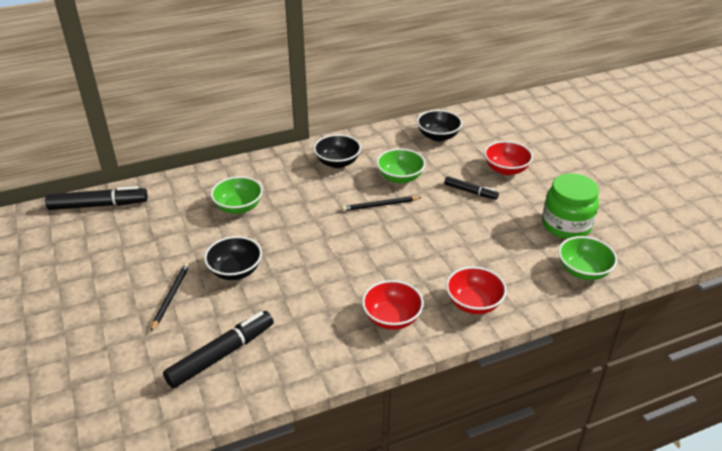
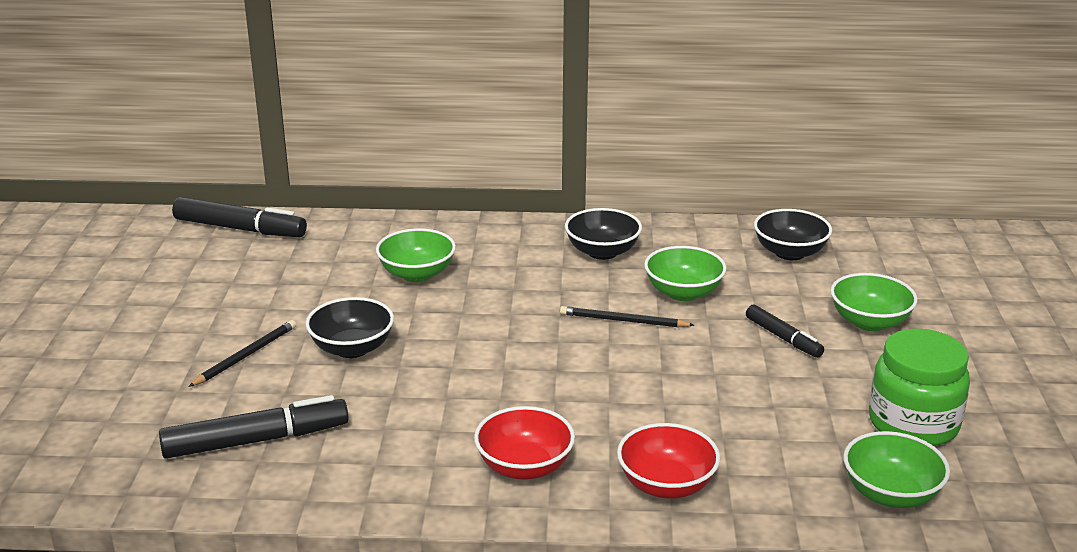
camera: 25 degrees right, 10 degrees down
red bowl [484,141,533,175] -> green bowl [830,273,918,331]

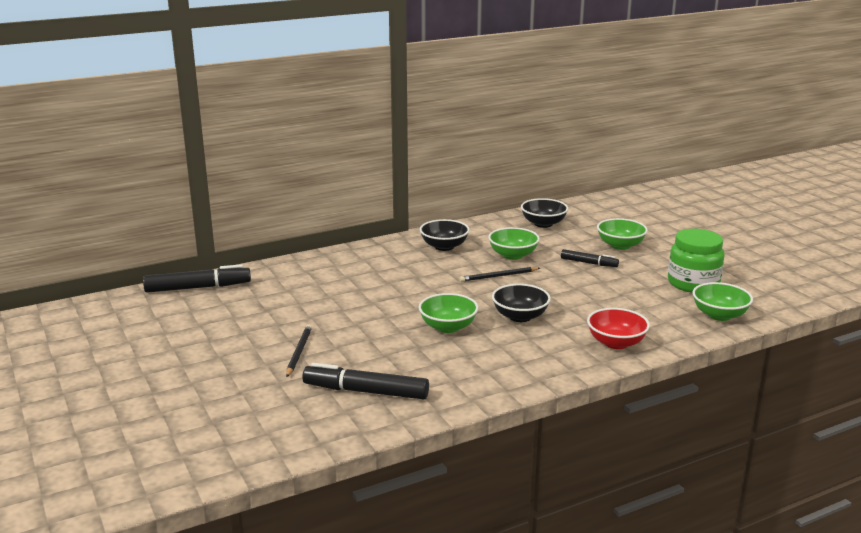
camera: 30 degrees left, 5 degrees down
black marker [159,395,349,459] -> black marker turned 120 degrees counterclockwise [302,363,429,399]
black bowl [305,297,394,358] -> black bowl moved to [492,284,551,322]
green bowl [376,228,456,282] -> green bowl moved to [419,293,478,333]
red bowl [474,406,575,480] -> none

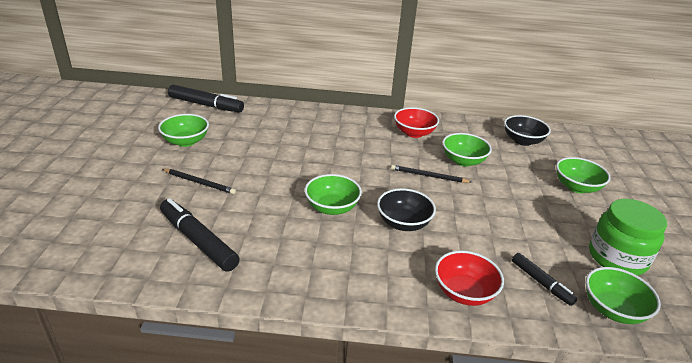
camera: 30 degrees right, 10 degrees up
black pencil [286,325,312,377] -> black pencil turned 75 degrees clockwise [163,169,236,194]
black bowl [420,219,470,251] -> red bowl [394,107,439,138]
black marker [561,249,619,267] -> black marker moved to [512,253,577,306]
none -> green bowl [158,114,209,147]

